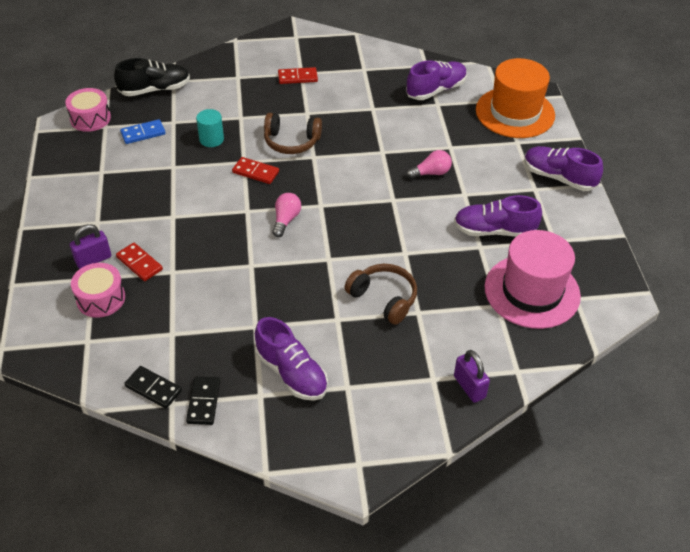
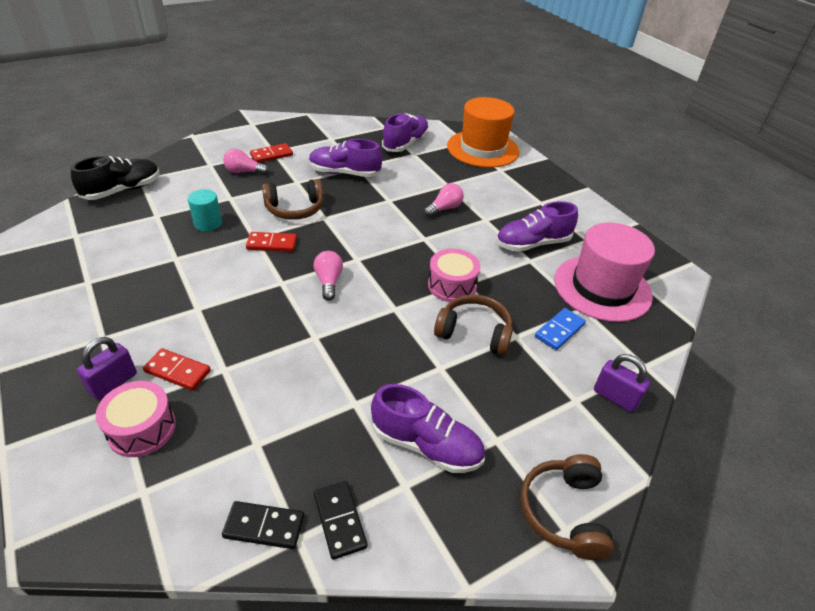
camera: 25 degrees left, 5 degrees down
pink drum [65,88,111,132] -> pink drum moved to [428,249,480,302]
blue domino [120,119,166,144] -> blue domino moved to [535,308,586,350]
purple shoe [524,146,603,191] -> purple shoe moved to [309,139,382,177]
none -> pink light bulb [223,149,269,175]
none -> brown headphones [520,454,614,560]

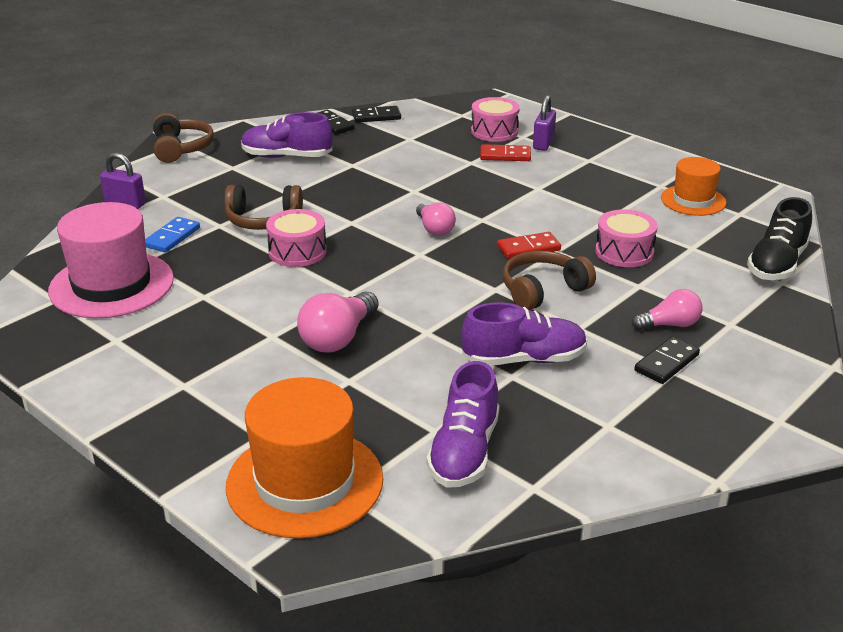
camera: 165 degrees right, 10 degrees down
turquoise cylinder [188,189,222,231] -> pink drum [595,209,658,267]
red domino [250,143,293,163] -> black domino [634,337,700,384]
pink light bulb [424,183,464,217] -> pink light bulb [297,291,379,352], size x1.51
purple shoe [496,201,578,252] -> none
none -> orange hat [661,157,726,216]

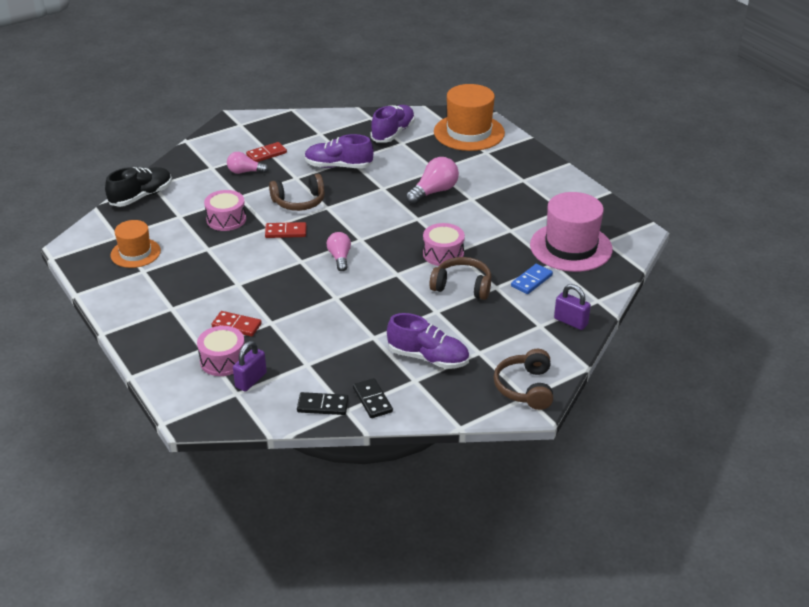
camera: 165 degrees left, 5 degrees up
purple padlock [533,95,556,151] -> purple padlock moved to [233,341,267,392]
black domino [634,337,700,384] -> red domino [246,142,287,162]

